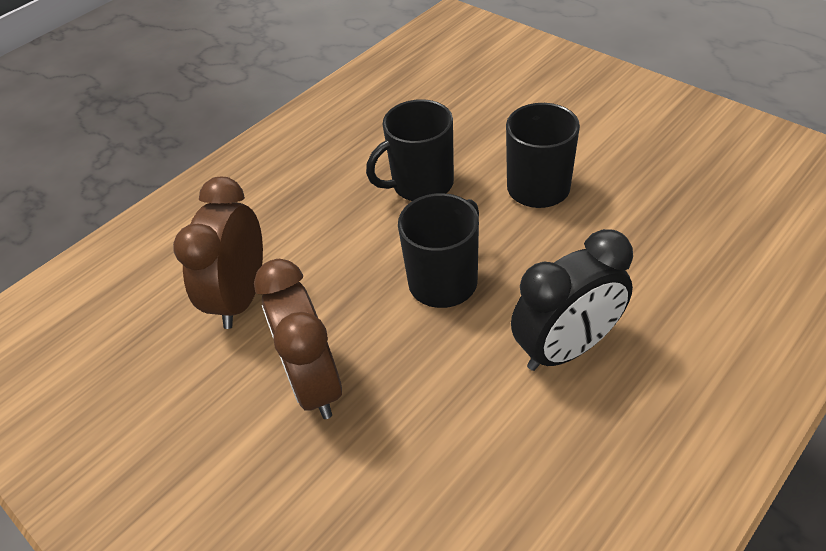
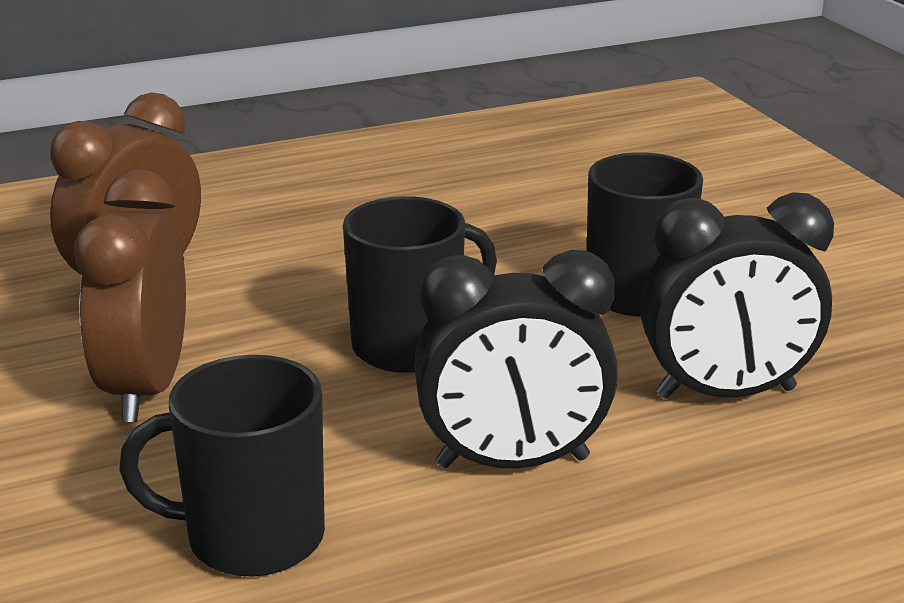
camera: 20 degrees right, 20 degrees down
black mug [366,99,454,201] -> black mug moved to [119,355,325,577]
none -> black clock [641,192,834,399]

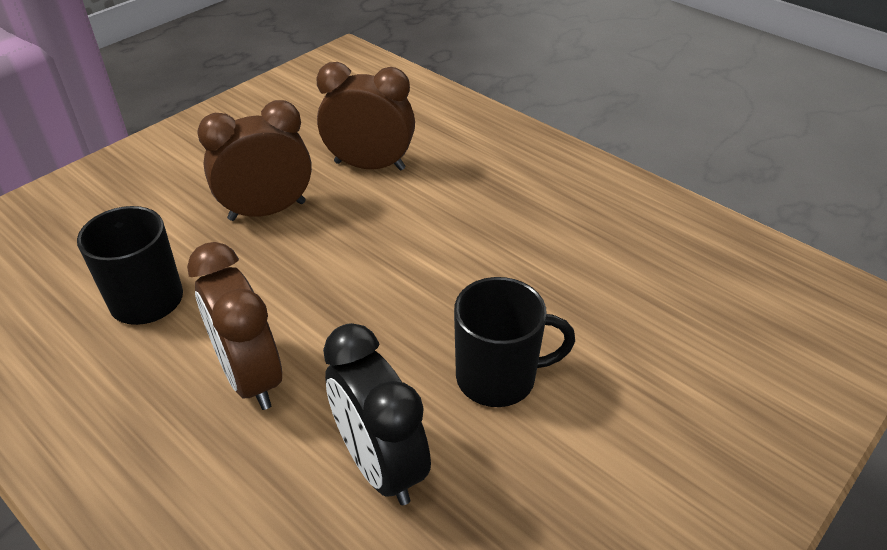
camera: 65 degrees right, 15 degrees up
black mug [343,196,497,373] -> none
black clock [414,250,618,469] -> brown clock [187,242,282,410]

